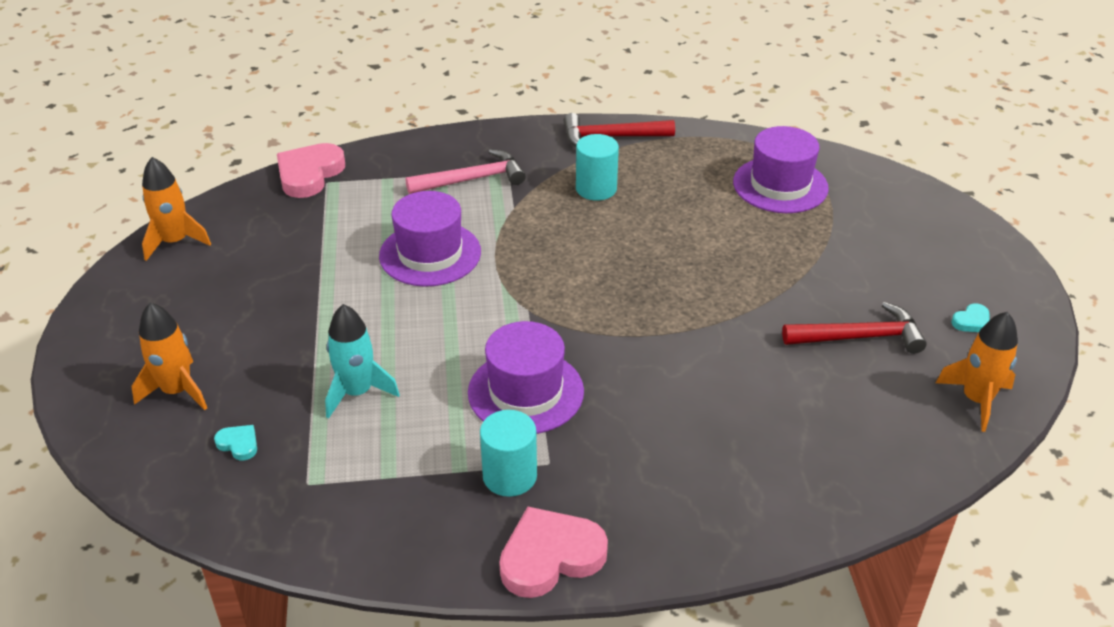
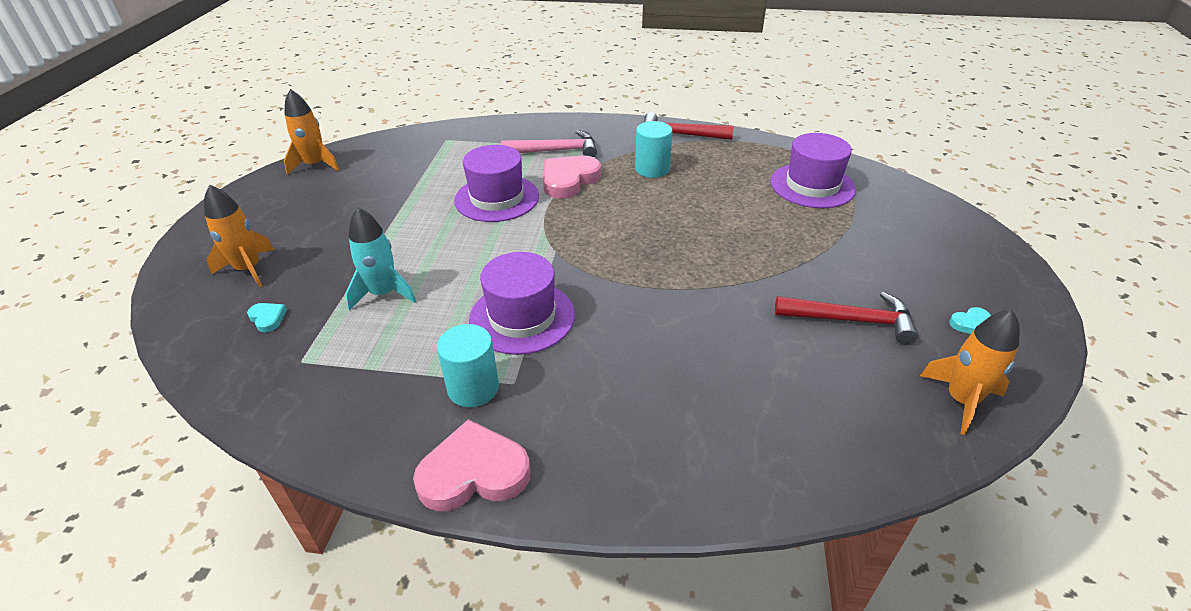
camera: 15 degrees right, 0 degrees up
pink heart [277,143,345,198] -> pink heart moved to [543,155,601,199]

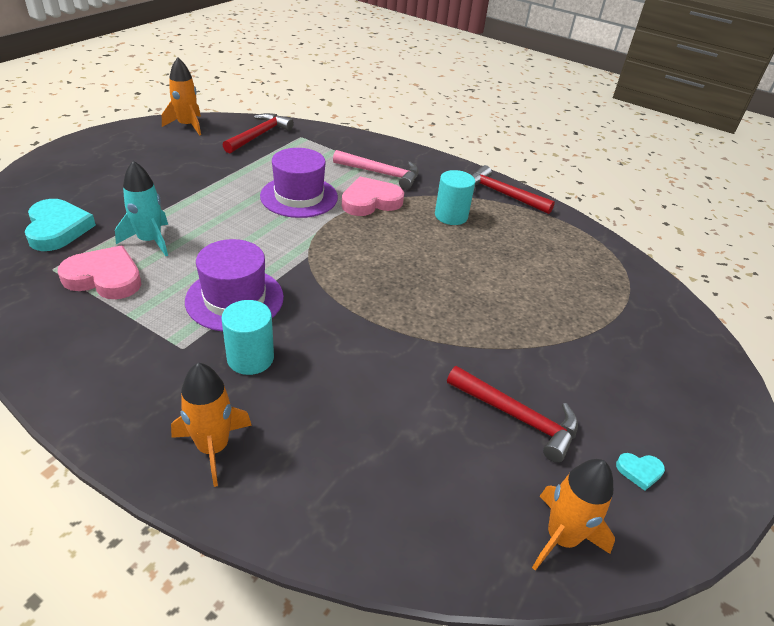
camera: 20 degrees right, 0 degrees up
orange rocket [204,185,274,287] -> orange rocket moved to [171,362,252,487]
turquoise heart [247,303,287,333] -> turquoise heart [25,199,96,251], size x2.17
pink heart [413,419,531,511] -> pink heart moved to [58,246,141,299]
turquoise cylinder [437,324,499,407] -> turquoise cylinder moved to [221,300,274,375]
purple hat [770,133,856,208] -> none
none -> red hammer [223,113,294,153]

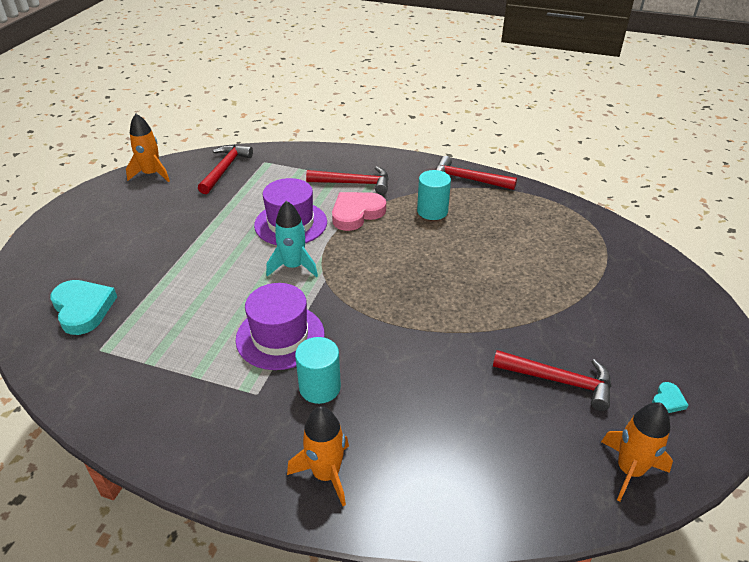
camera: 10 degrees left, 0 degrees up
pink heart [58,246,141,299] -> none
turquoise rocket [115,161,168,256] -> turquoise rocket moved to [266,201,318,277]
pink hammer [333,150,419,190] -> red hammer [306,166,389,195]
turquoise heart [616,453,665,491] -> turquoise heart turned 45 degrees counterclockwise [652,382,688,413]

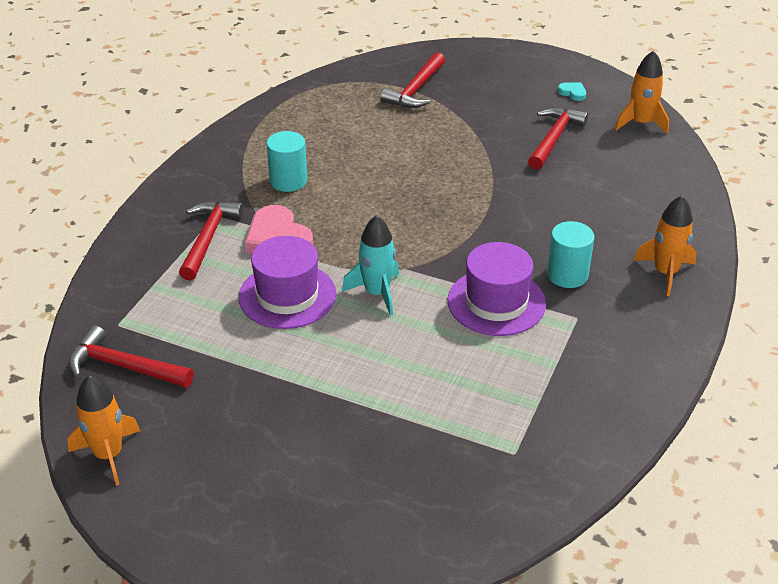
camera: 85 degrees left, 0 degrees up
turquoise heart [50,280,117,335] -> none
red hammer [435,156,517,190] -> red hammer moved to [380,52,445,108]

